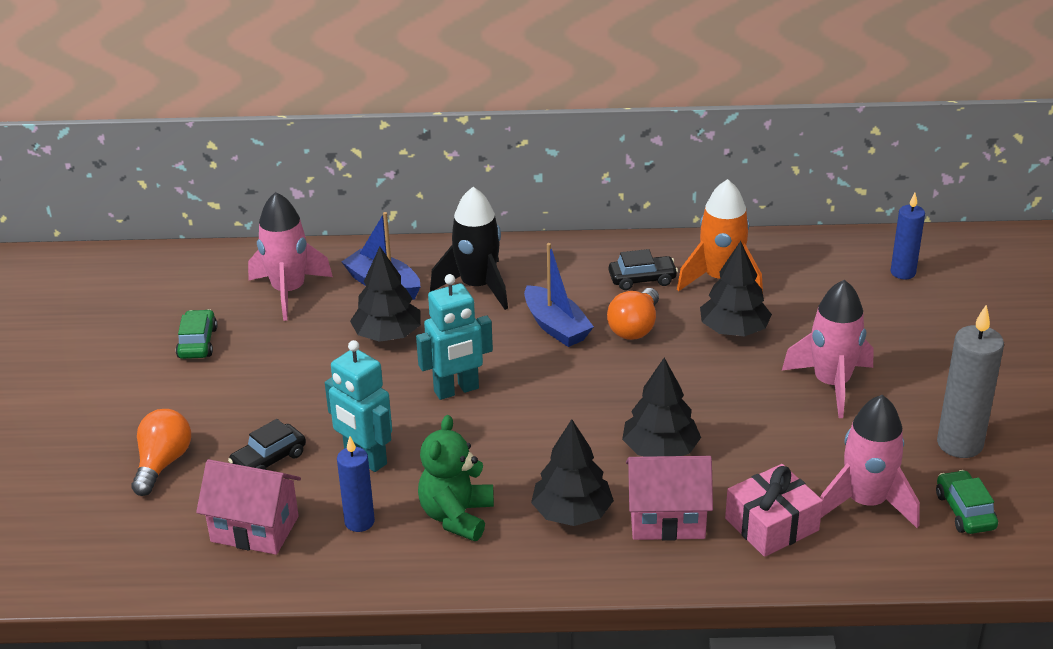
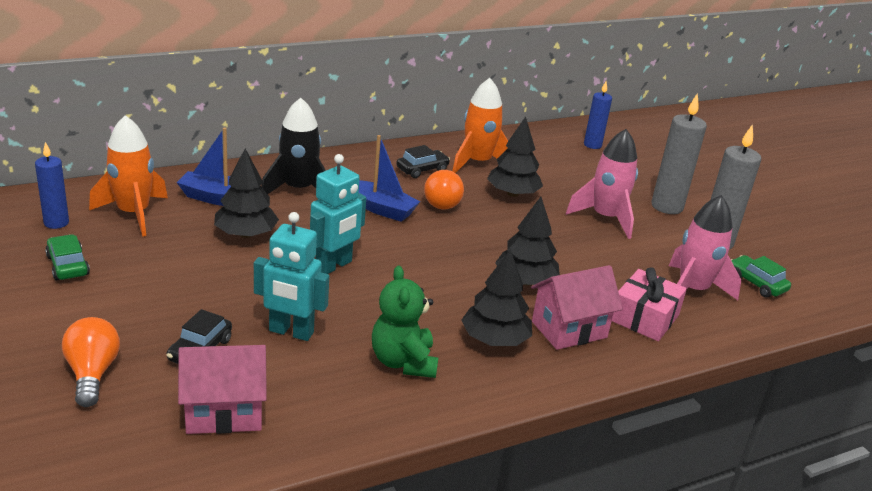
camera: 30 degrees left, 5 degrees down
pink rocket [248,192,333,321] -> orange rocket [89,115,168,237]
blue candle [337,436,375,532] -> blue candle moved to [35,142,69,229]
none -> grey candle [651,93,707,214]

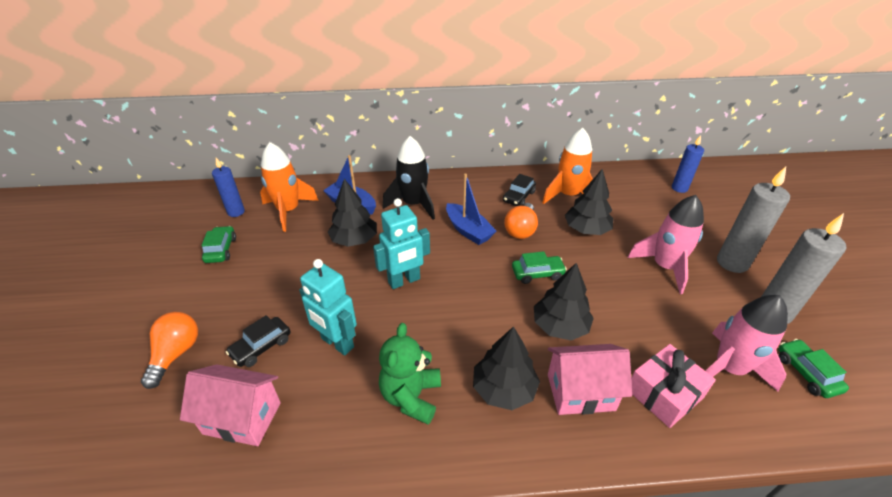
camera: 25 degrees right, 10 degrees up
black car [396,145,450,178] -> black car turned 135 degrees clockwise [503,174,536,206]
none -> green car [512,251,567,284]

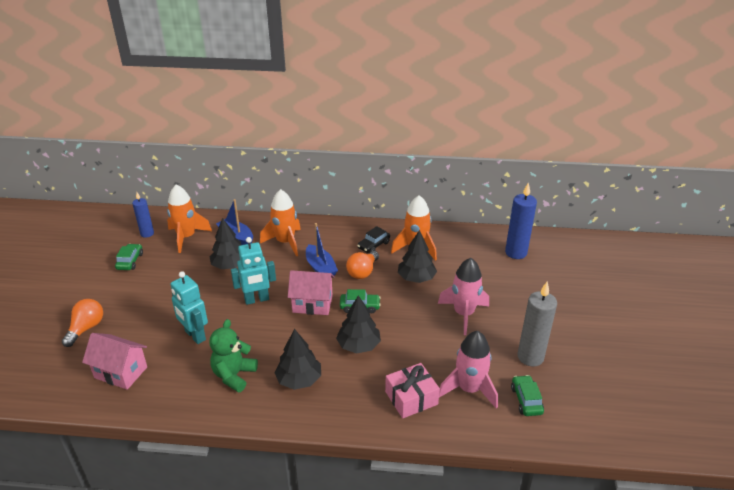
camera: 10 degrees right, 5 degrees down
black car [226,315,290,367] -> none
black rocket [383,136,435,220] -> orange rocket [260,189,301,256]
pink house [548,344,632,415] -> pink house moved to [288,270,335,315]
blue candle [672,135,704,193] -> blue candle [505,182,537,259], size x1.58
grey candle [717,167,790,273] -> none

